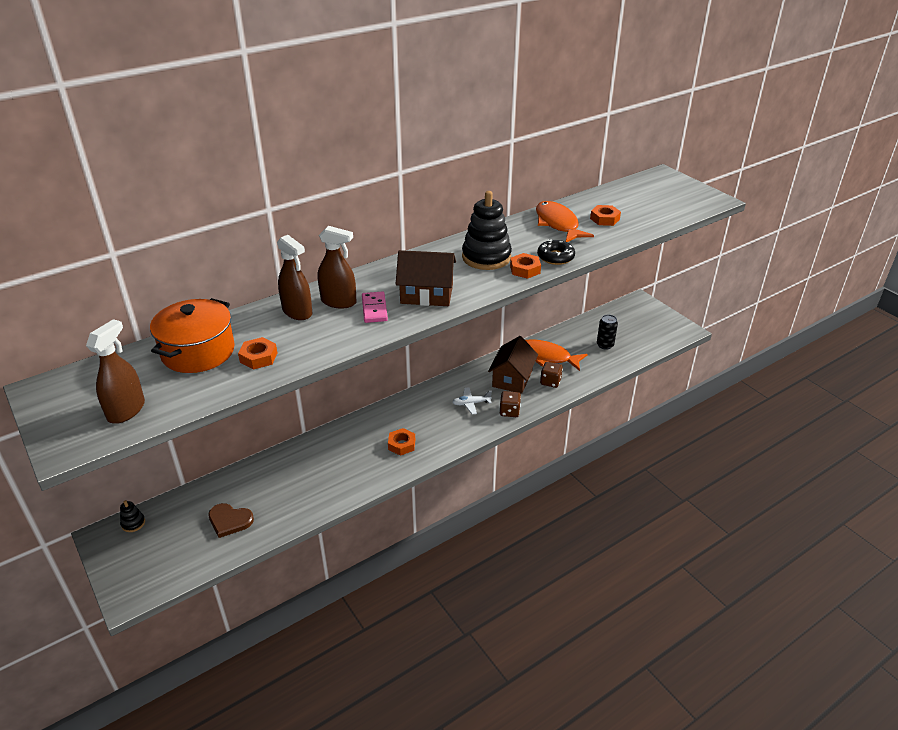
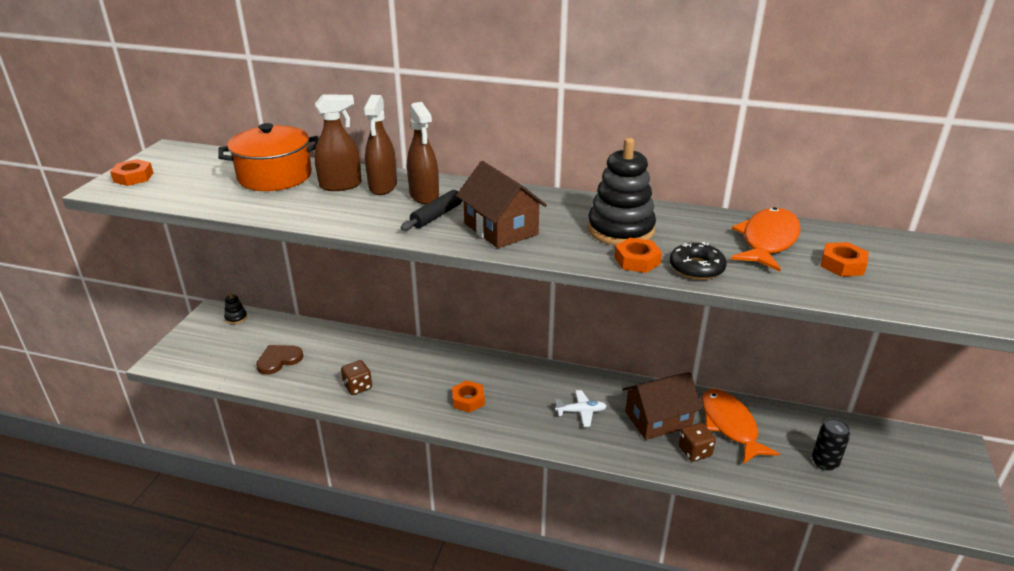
camera: 50 degrees right, 5 degrees down
brown spray bottle [86,319,145,424] -> brown spray bottle moved to [314,94,362,191]
brown heart [208,503,254,538] -> brown heart turned 75 degrees clockwise [256,345,303,375]
orange nut [238,337,277,370] -> orange nut moved to [110,159,153,186]
pink domino [362,291,388,323] -> black rolling pin [401,190,462,231]
white plane [452,387,492,414] -> white plane turned 135 degrees clockwise [555,390,606,427]
brown dice [499,391,521,417] -> brown dice moved to [341,360,372,395]

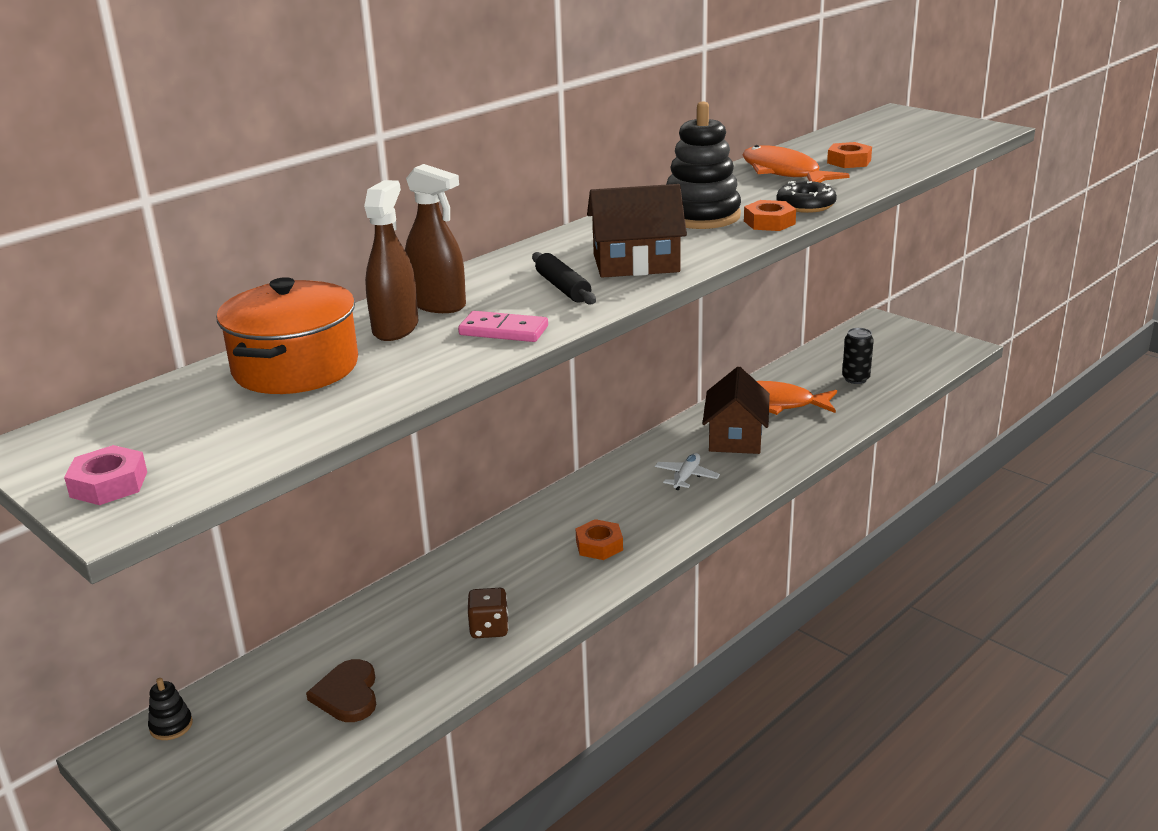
camera: 60 degrees left, 5 degrees down
orange nut [110,159,153,186] -> pink nut [64,445,147,505]
brown spray bottle [407,102,439,204] -> none
brown dice [679,423,716,462] -> none
none -> pink domino [458,311,548,342]

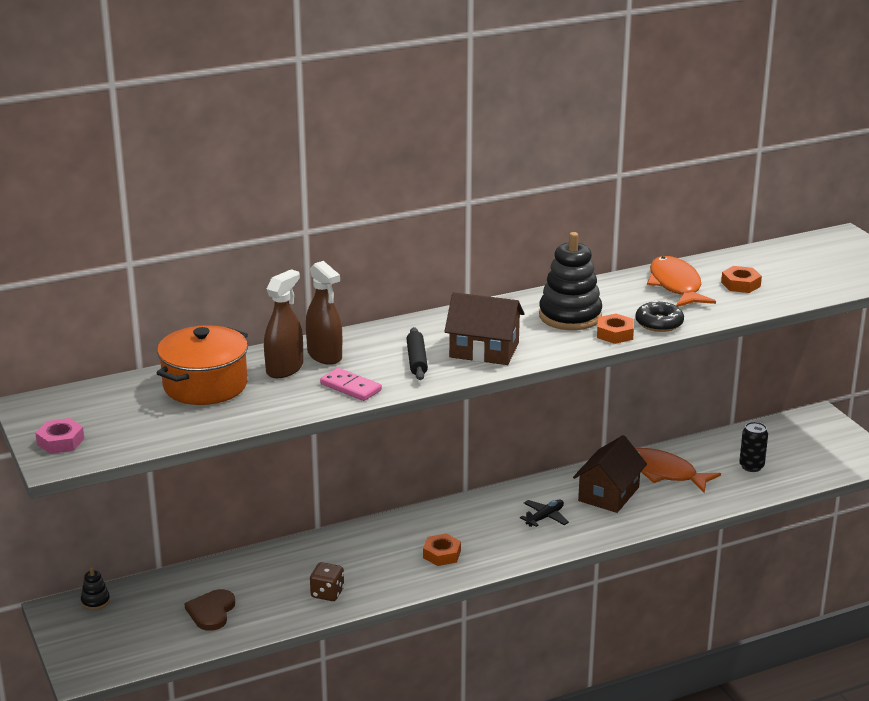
camera: 20 degrees right, 0 degrees up
white plane [655,453,720,490] -> black plane [520,500,569,527]

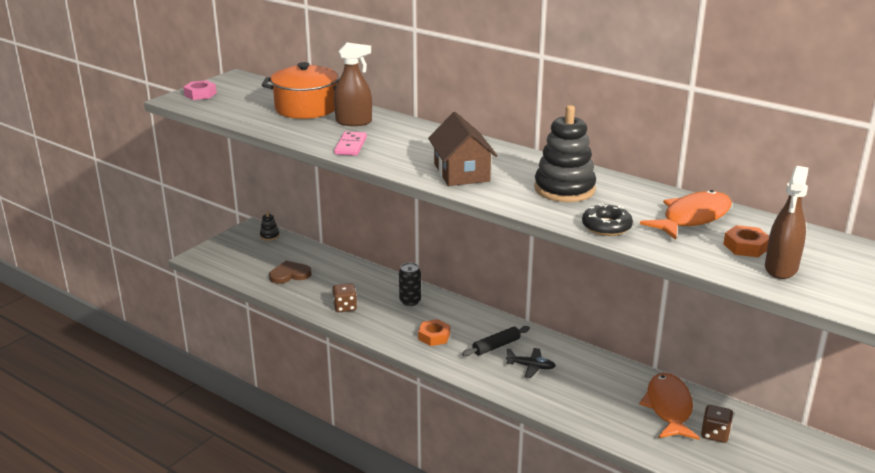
camera: 60 degrees right, 0 degrees up
brown spray bottle [306,261,342,365] -> brown spray bottle moved to [765,166,808,279]
black rolling pin [406,327,428,380] -> black rolling pin moved to [462,326,530,356]
brown house [573,435,647,513] -> none
orange nut [597,313,634,344] -> none
black can [739,422,768,472] -> black can moved to [399,263,421,306]
none -> brown dice [701,405,733,443]

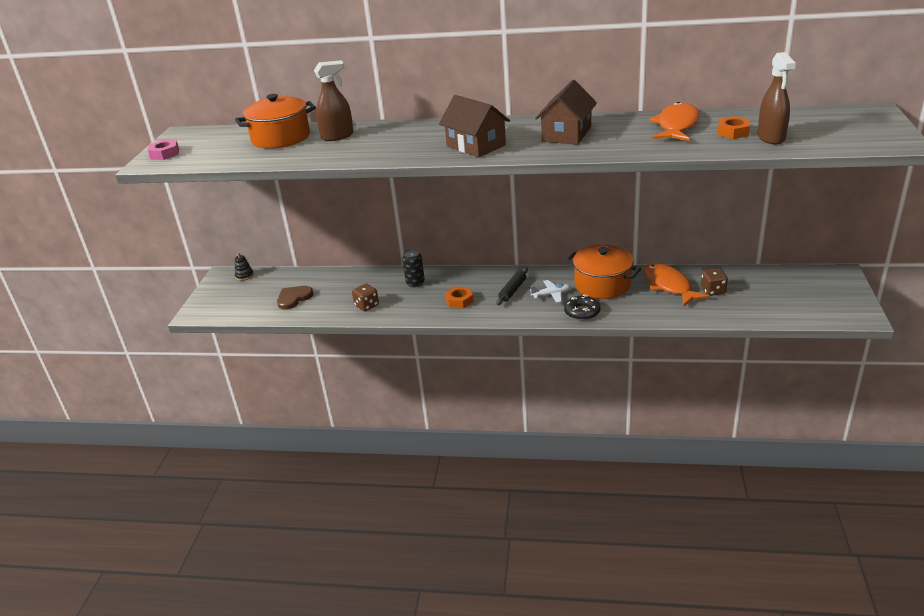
camera: 25 degrees left, 5 degrees up
pink domino [334,131,367,156] -> none
black plane [506,348,556,378] -> white plane [530,280,571,303]
black stacking toy [534,105,596,202] -> brown house [535,80,597,145]
black donut [582,204,633,236] -> black donut moved to [564,294,600,320]
none -> orange pot [566,245,641,299]

